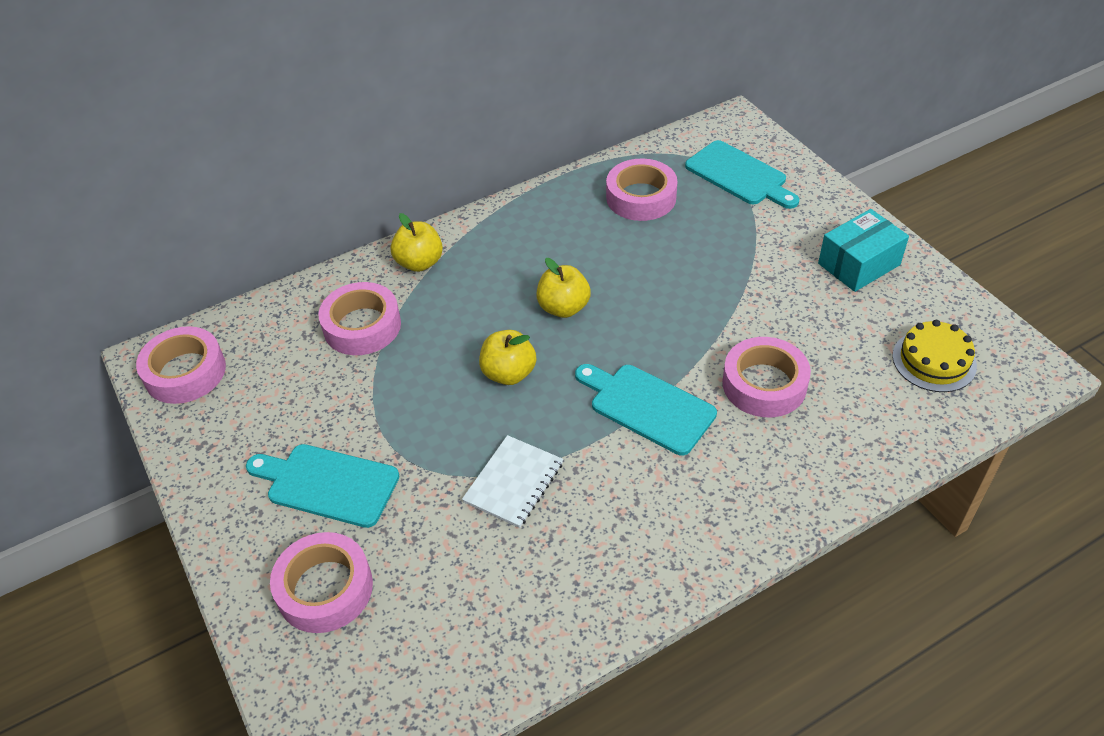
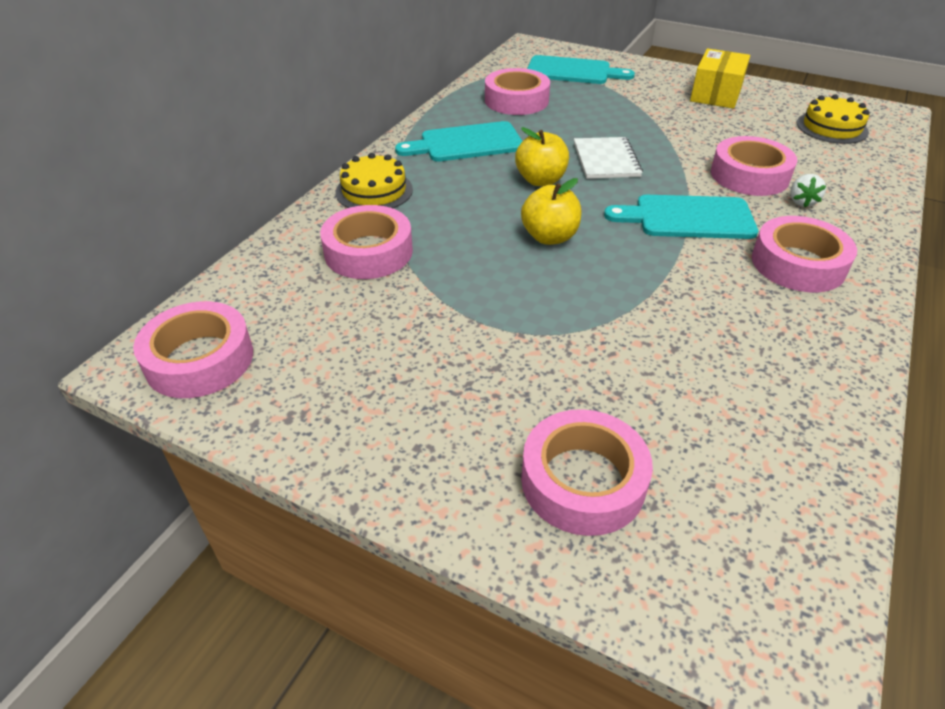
camera: 35 degrees left, 5 degrees down
turquoise cutting board [246,444,400,528] -> turquoise cutting board moved to [395,121,523,161]
yellow apple [390,213,443,272] -> yellow cake [335,153,413,208]
white notebook [462,435,563,528] -> white notebook moved to [574,137,643,179]
turquoise box [818,209,909,292] -> yellow box [690,49,750,109]
none -> pink tape [752,216,857,292]
none -> white strawberry [790,174,826,207]

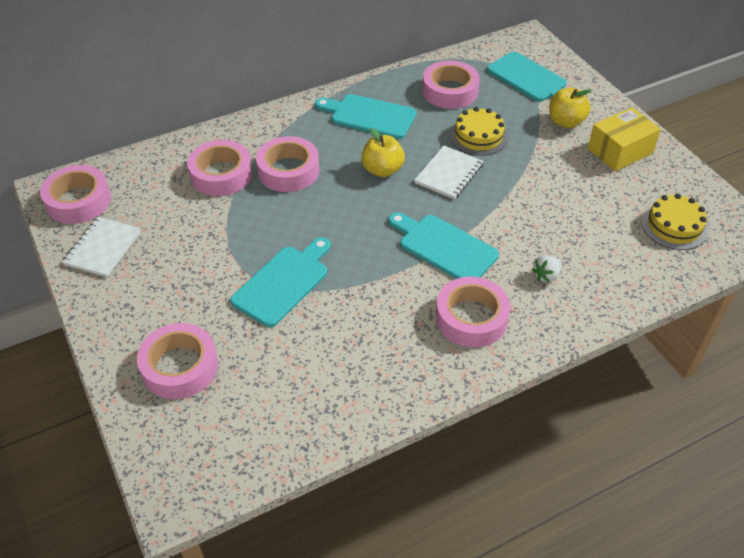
camera: 35 degrees right, 5 degrees up
yellow cake [335,153,413,208] -> yellow cake moved to [450,107,508,156]
yellow apple [521,178,581,245] -> yellow apple moved to [549,88,591,128]
pink tape [711,136,797,196] -> pink tape moved to [256,136,319,192]
none -> white notebook [62,217,141,277]
none -> turquoise cutting board [230,237,331,327]

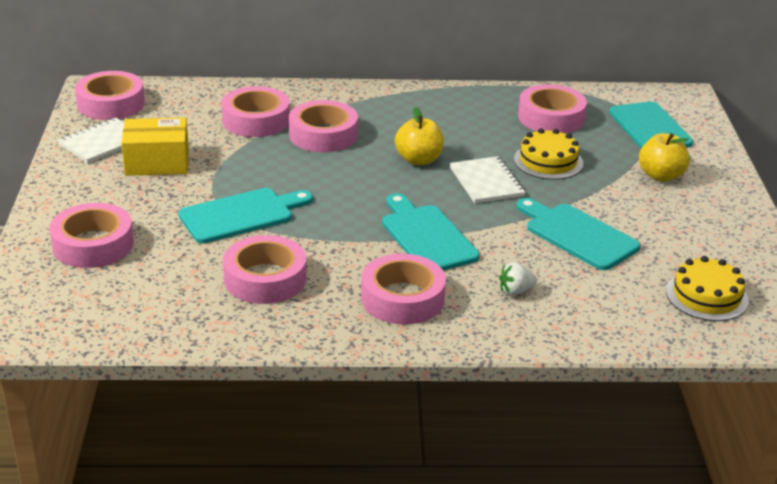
camera: 25 degrees right, 15 degrees down
turquoise cutting board [315,94,416,139] -> turquoise cutting board moved to [516,198,641,270]
white notebook [414,146,483,199] -> white notebook turned 75 degrees counterclockwise [450,156,526,203]
yellow box [588,107,661,171] -> yellow box moved to [121,117,189,176]
none -> pink tape [223,235,307,304]

